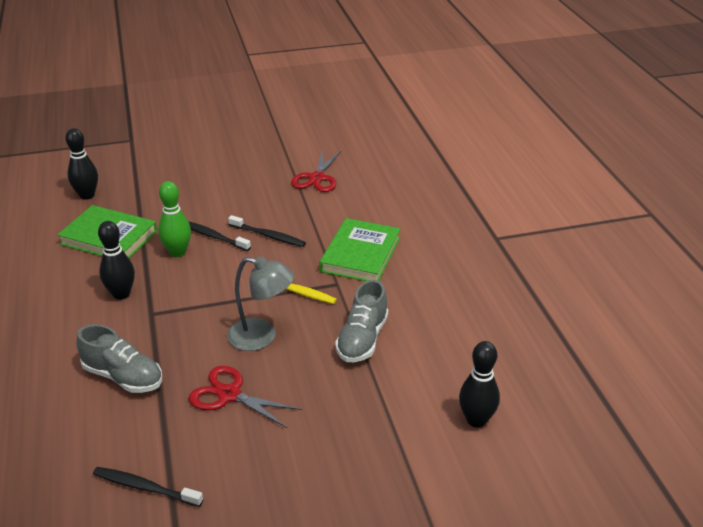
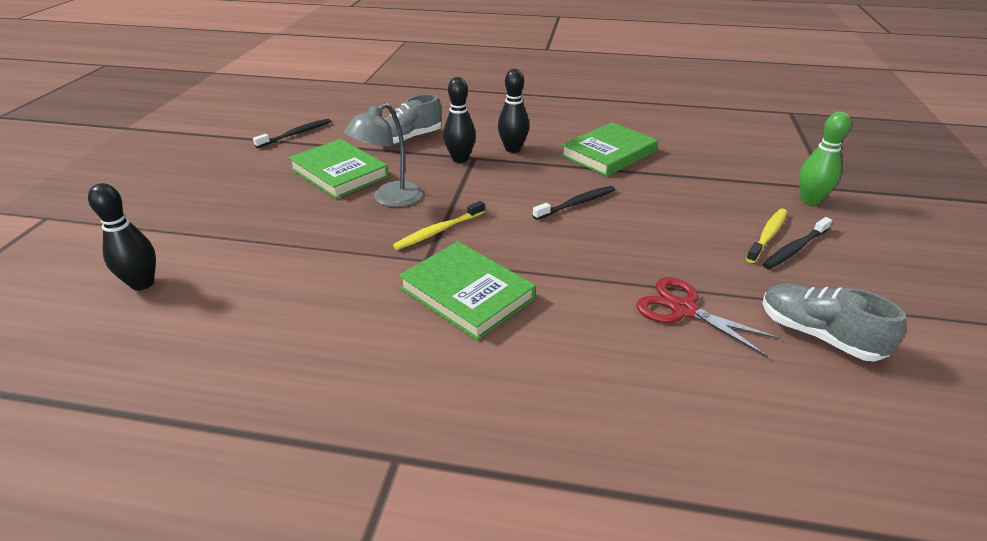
camera: 115 degrees right, 0 degrees up
black bowling pin [65,128,98,200] -> black bowling pin moved to [443,77,476,163]
green bowling pin [158,181,191,257] -> green bowling pin moved to [799,112,851,205]
red scissors [189,366,302,428] -> green book [288,139,389,199]
black toothbrush [228,215,306,247] -> black toothbrush moved to [763,217,832,269]
grey shoe [335,280,388,362] -> grey shoe moved to [762,283,906,362]
none -> yellow toothbrush [746,209,787,263]

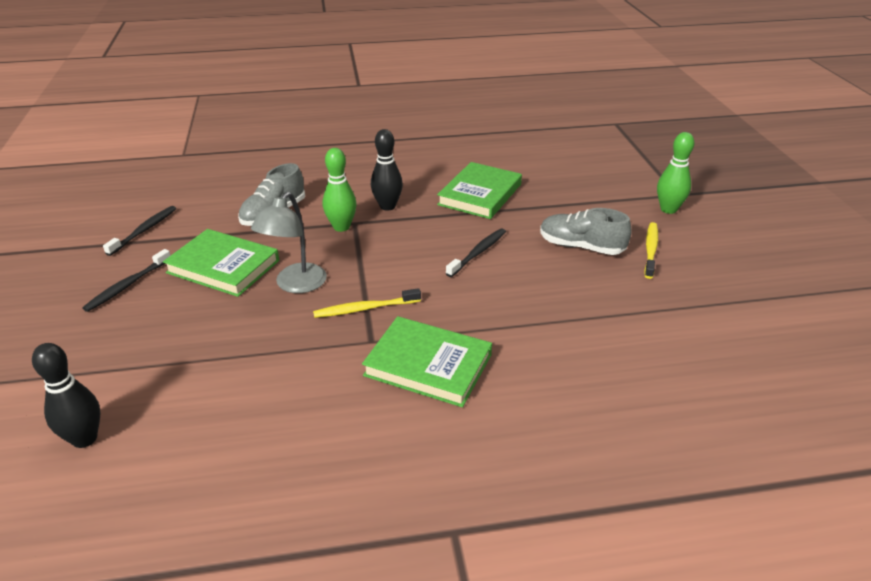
camera: 20 degrees left, 0 degrees up
yellow toothbrush [393,201,485,250] -> yellow toothbrush turned 45 degrees clockwise [313,288,421,318]
black bowling pin [443,77,476,163] -> green bowling pin [323,148,356,232]
red scissors [637,277,780,357] -> none
grey shoe [762,283,906,362] -> grey shoe moved to [540,208,632,255]
black toothbrush [763,217,832,269] -> black toothbrush moved to [82,249,171,312]

